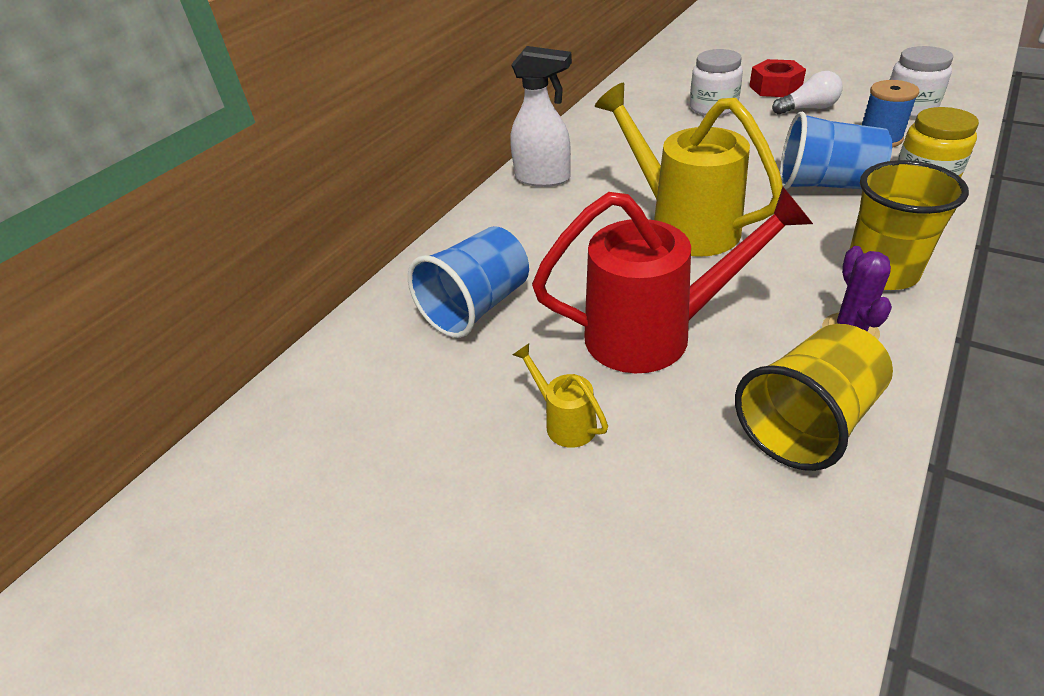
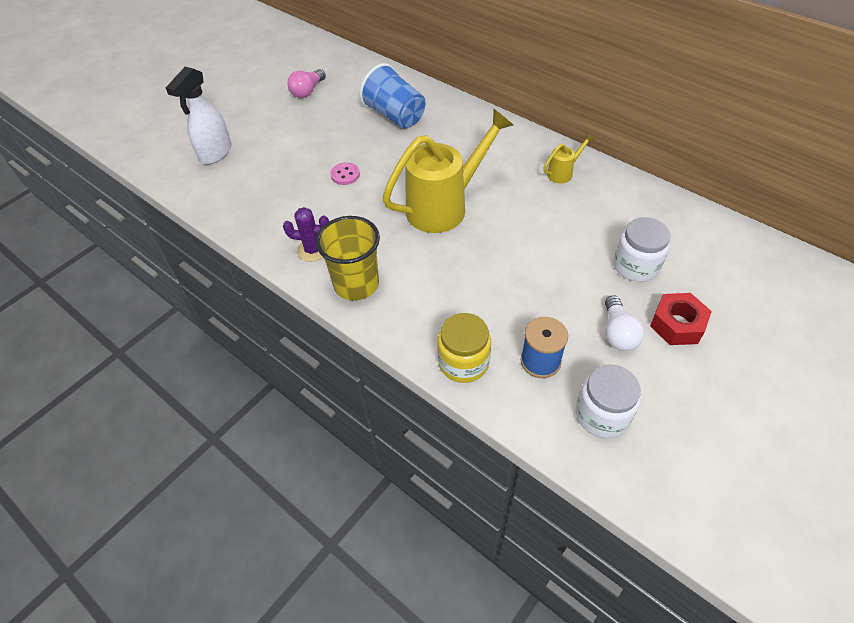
camera: 95 degrees right, 10 degrees up
white spray bottle [510,46,572,187] -> white spray bottle moved to [166,67,232,165]
yellow watering can [513,343,608,448] -> yellow watering can moved to [543,133,595,183]
red watering can [532,187,813,373] -> pink button [330,162,360,185]
yellow cup [735,324,893,471] -> none
blue cup [780,111,892,189] -> none
none -> pink light bulb [287,69,326,98]

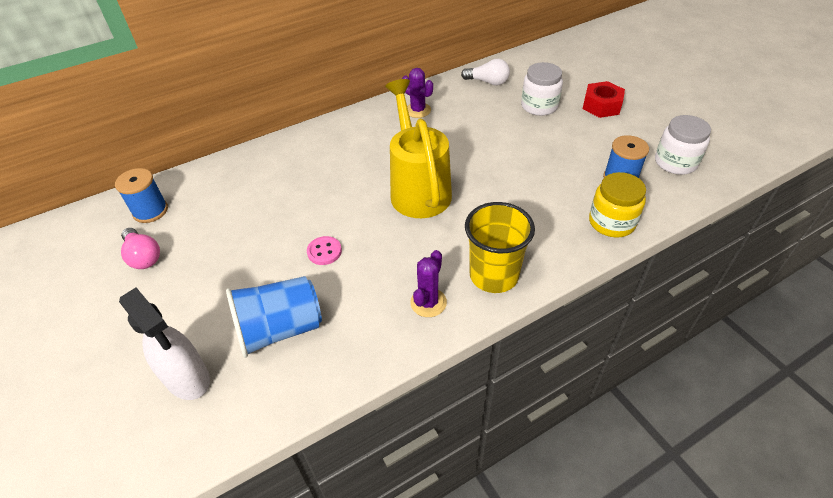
camera: 70 degrees left, 5 degrees down
blue cup [360,63,426,129] -> blue cup moved to [226,276,322,358]
yellow watering can [543,133,595,183] -> purple cactus [402,68,433,118]
white light bulb [605,295,644,351] -> white light bulb moved to [461,59,510,86]
none -> blue spool [115,168,168,223]

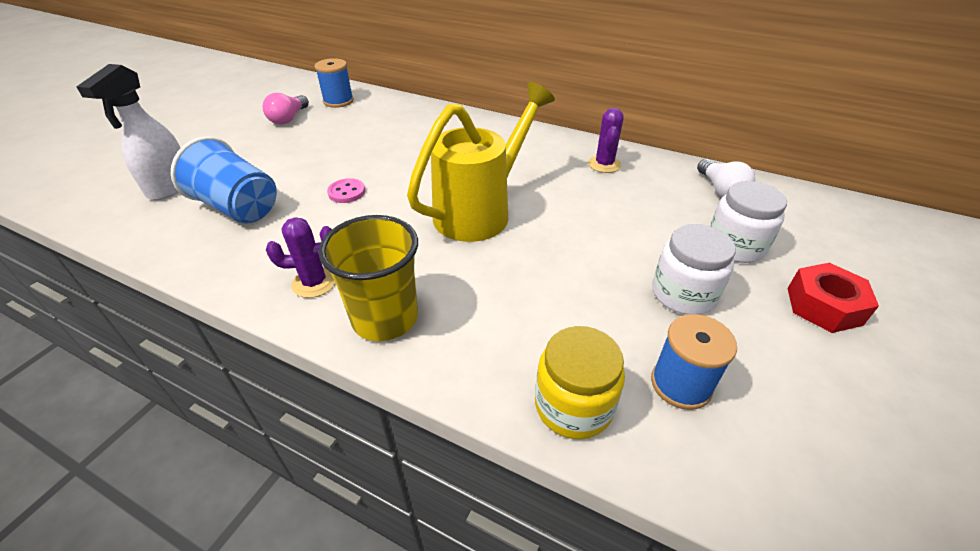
camera: 55 degrees right, 5 degrees down
white jar [655,115,711,175] -> white jar moved to [652,224,736,315]

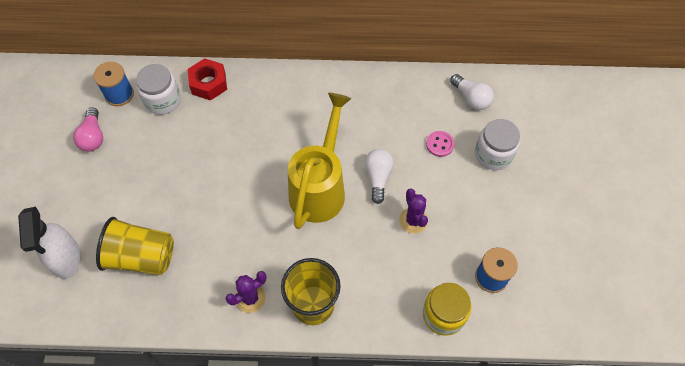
camera: 25 degrees left, 20 degrees up
blue cup [171,136,277,224] -> yellow cup [96,217,174,275]
pink button [327,178,365,203] -> pink button moved to [426,131,454,157]
purple cactus [588,108,624,173] -> purple cactus moved to [399,188,428,234]
white jar [652,224,736,315] -> white jar moved to [136,64,181,115]
red nut [788,263,879,333] -> red nut moved to [188,58,227,101]
none -> white light bulb [365,149,394,204]

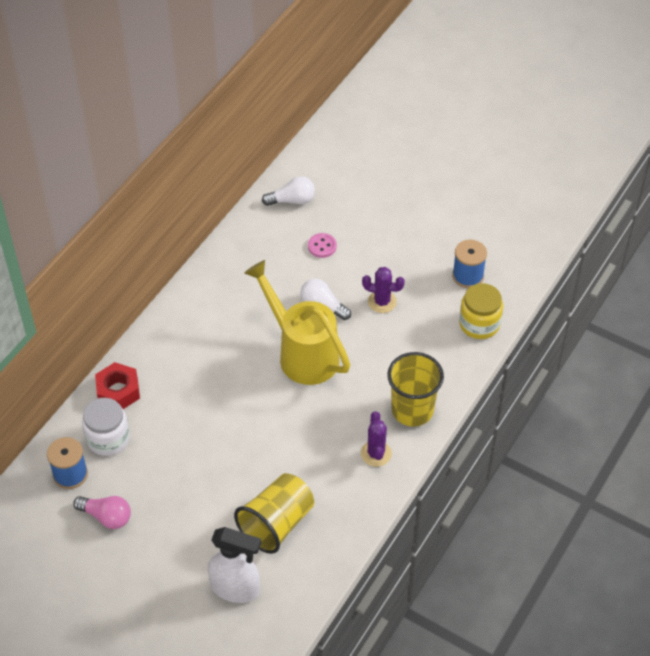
camera: 60 degrees left, 10 degrees down
white jar [475,119,520,170] -> none

